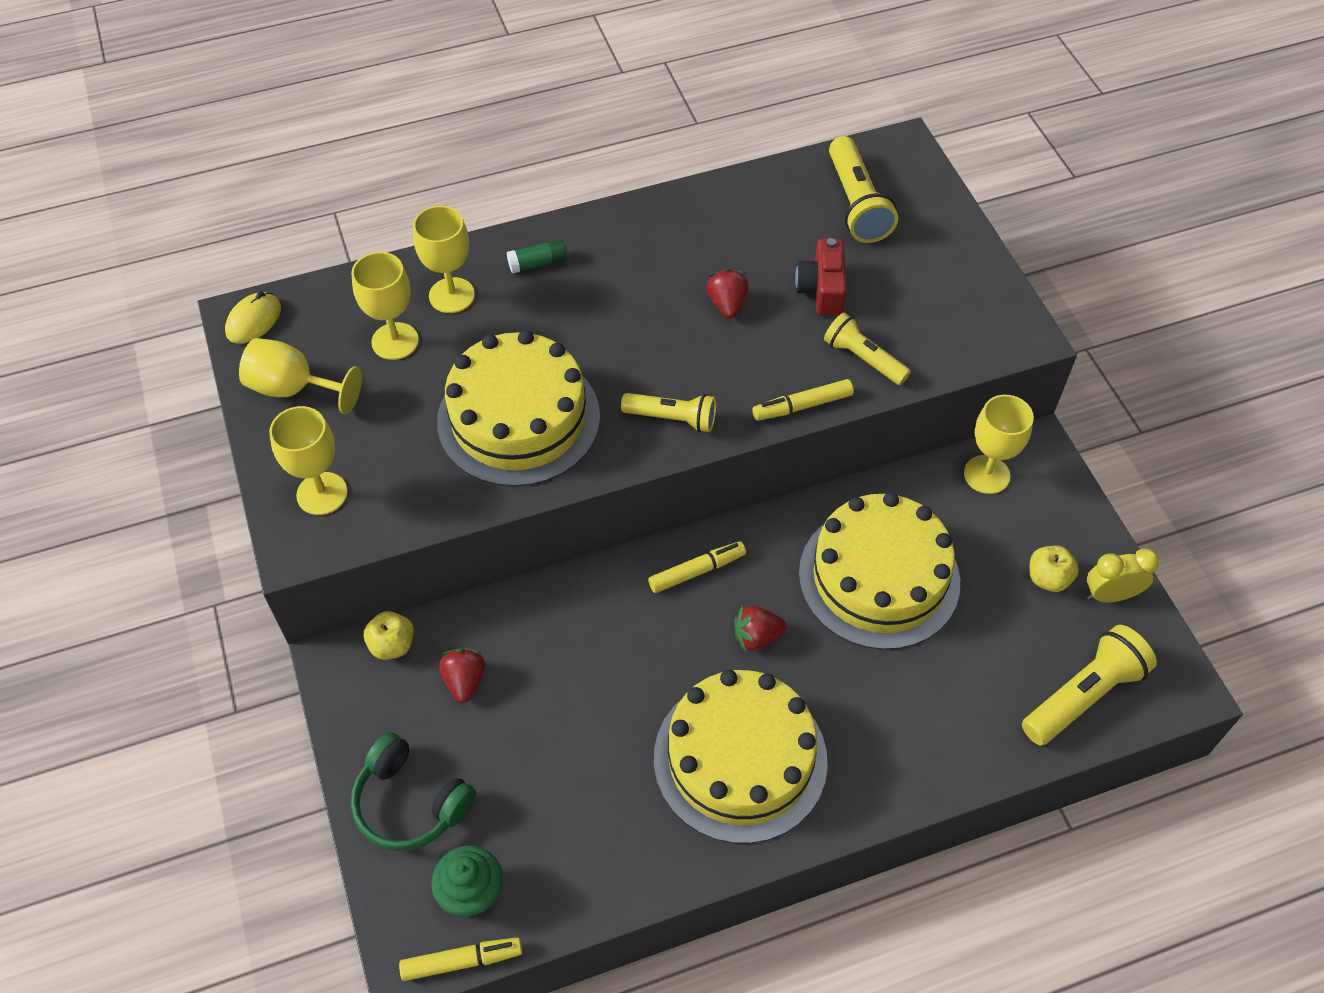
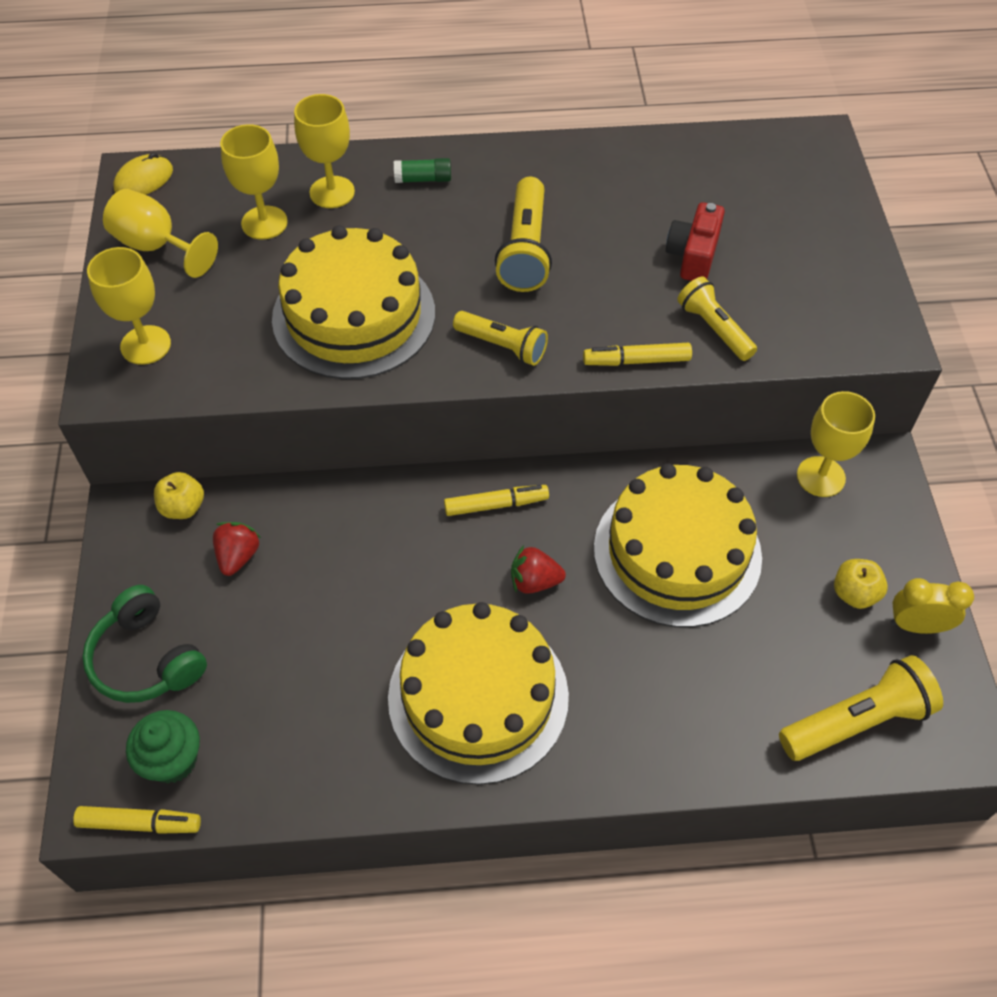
camera: 15 degrees right, 0 degrees up
red strawberry [706,268,749,319] -> none
yellow flashlight [829,136,898,243] -> yellow flashlight moved to [495,177,552,292]

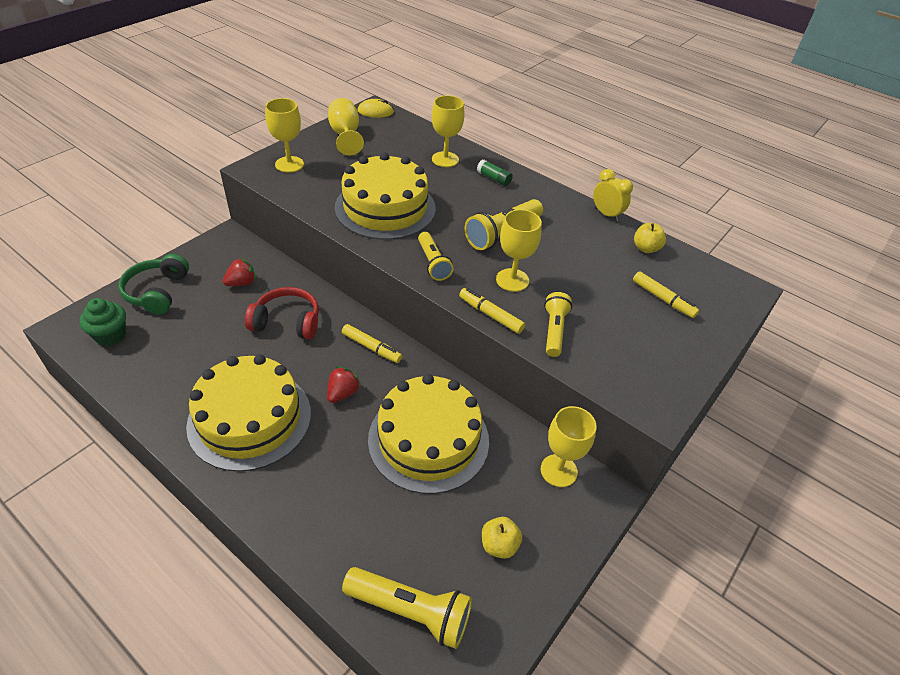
camera: 40 degrees right, 10 degrees down
yellow marker [73,806,201,834] -> yellow marker moved to [633,271,699,318]
yellow apple [154,472,204,519] -> yellow apple moved to [634,223,666,253]
yellow goblet [220,124,288,240] -> yellow goblet moved to [496,209,542,292]
red strawberry [511,545,566,594] -> red strawberry turned 75 degrees clockwise [327,366,361,403]
red camera [666,202,725,281] -> none
yellow clock [891,578,974,634] -> yellow clock moved to [593,169,633,221]
none -> red headphones [245,287,319,339]

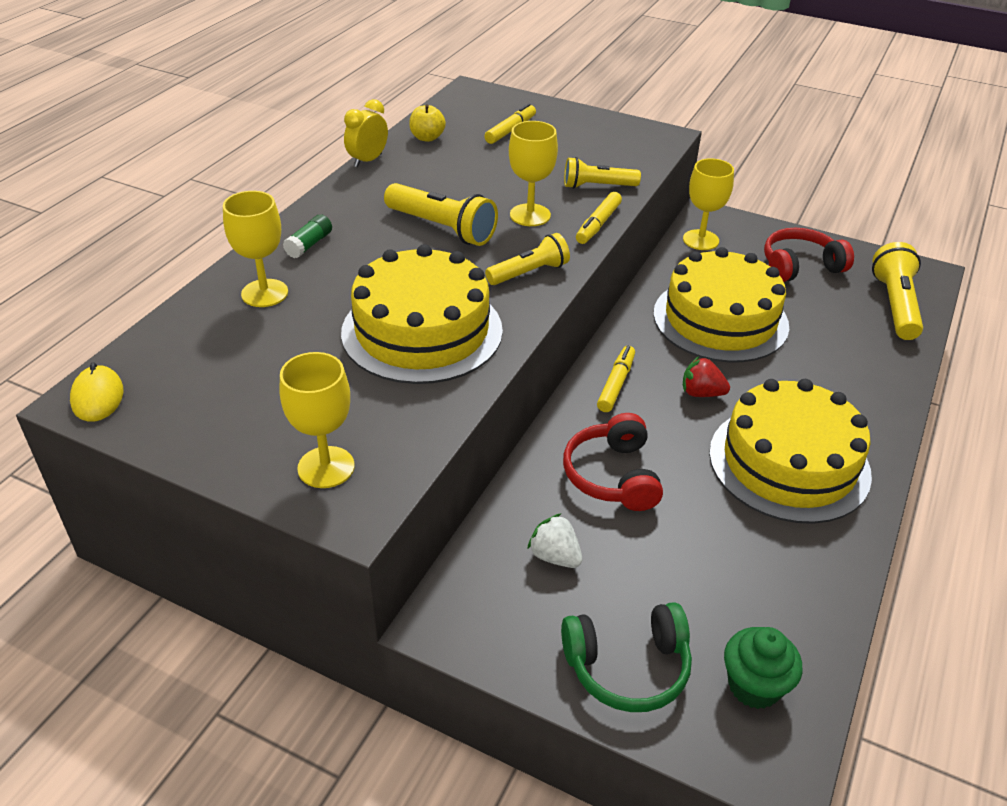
camera: 100 degrees left, 5 degrees down
red strawberry [223,258,256,286] -> white strawberry [527,513,582,568]
yellow goblet [328,98,364,155] -> none
yellow apple [482,517,522,559] -> red headphones [764,228,854,282]

